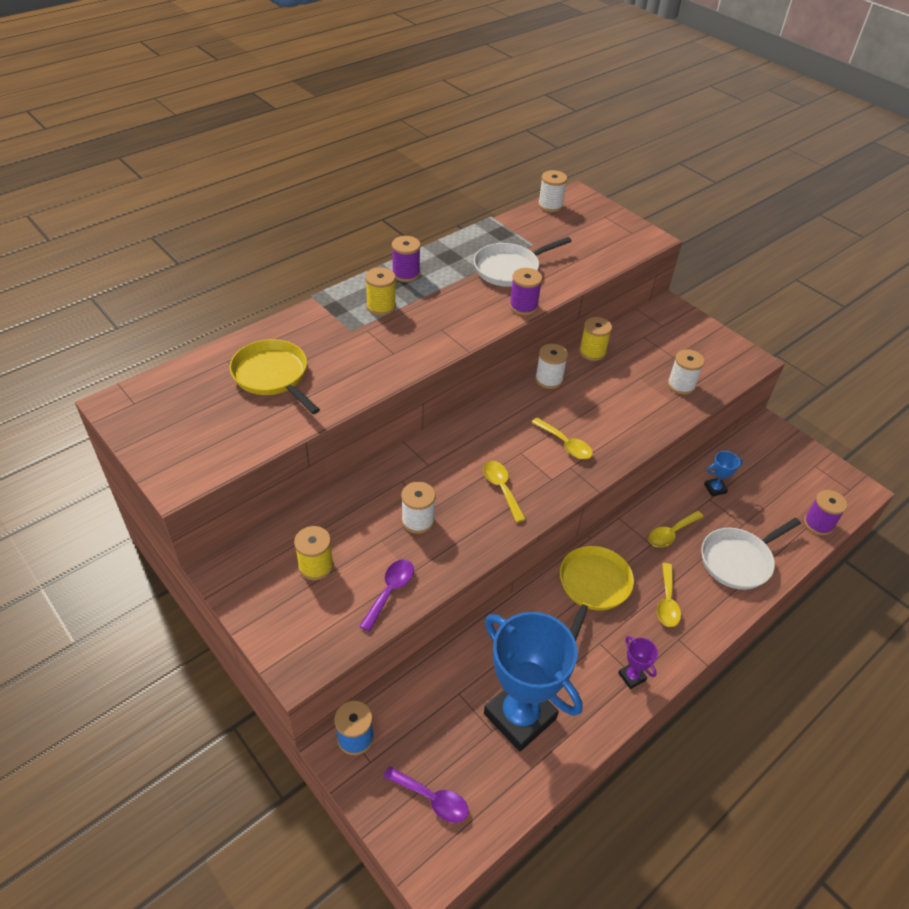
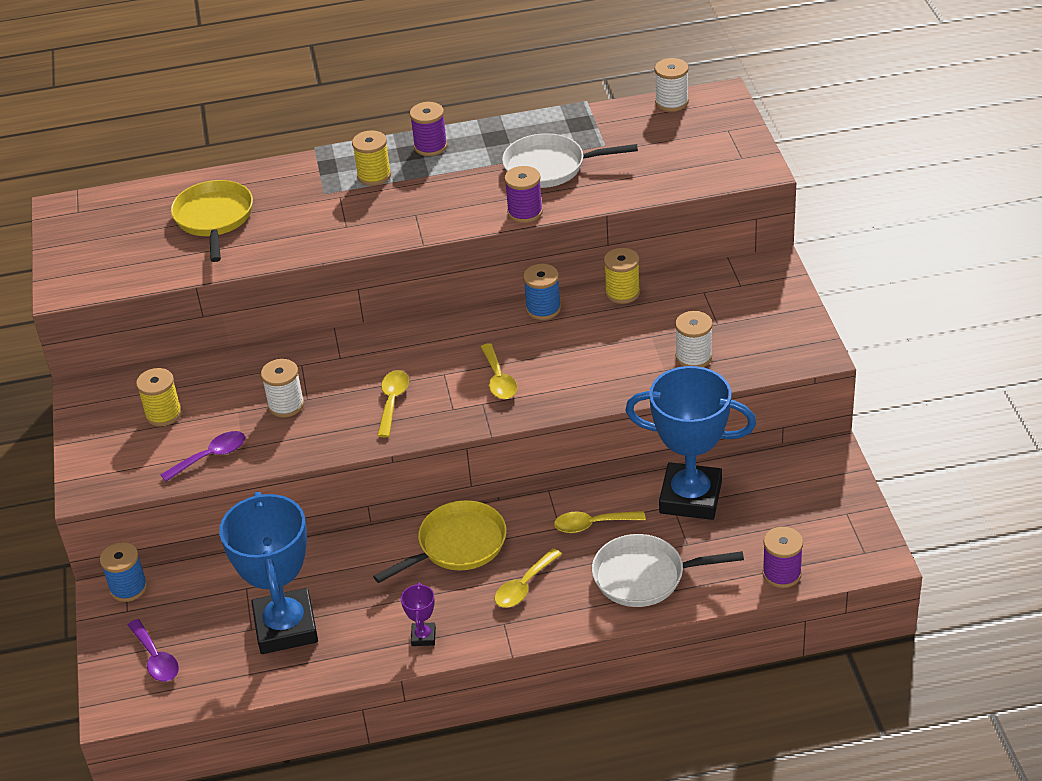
camera: 35 degrees right, 5 degrees down
white spool [535,344,568,389] -> blue spool [523,264,561,320]
blue trophy [704,451,743,497] -> blue trophy [625,366,756,520], size x2.50

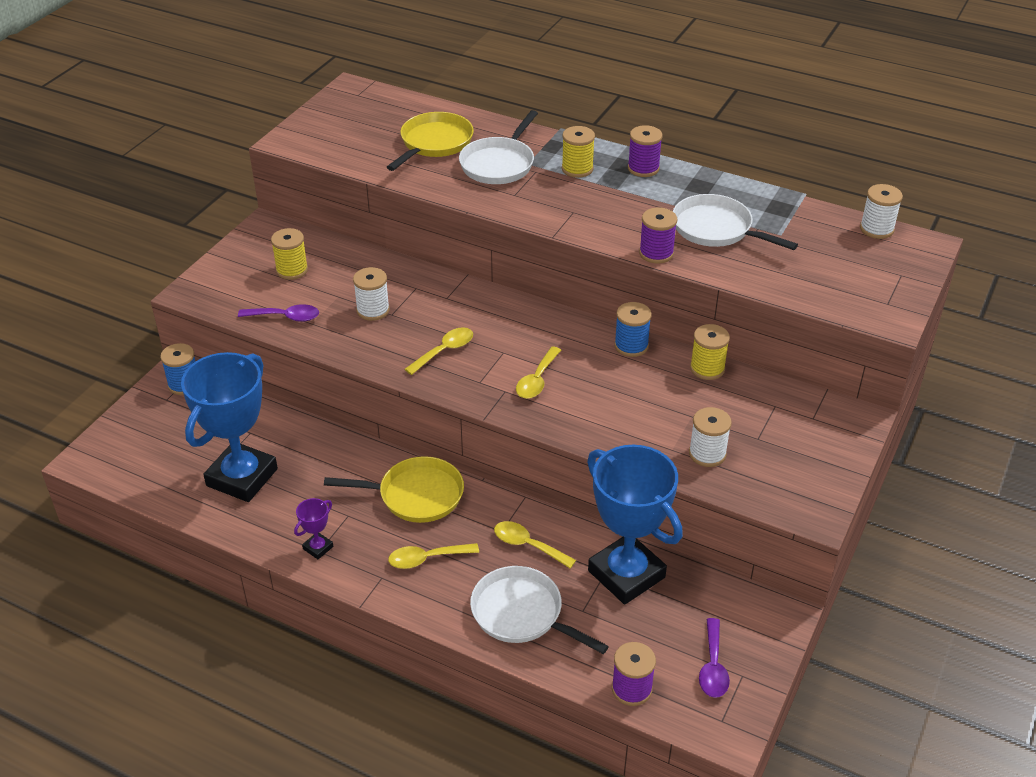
camera: 35 degrees right, 0 degrees up
purple spoon [128,619,179,682] -> purple spoon moved to [699,618,730,698]
none -> white pan [459,110,538,184]

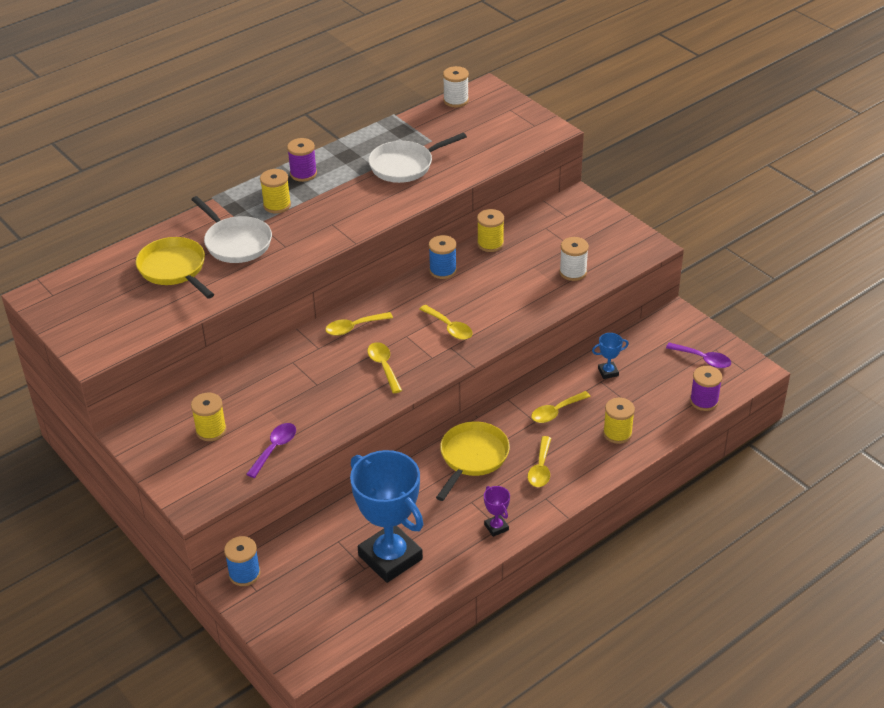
camera: 65 degrees left, 0 degrees up
white spool [353,267,390,321] -> none
white pan [470,566,609,654] -> yellow spool [603,398,635,444]
blue trophy [587,445,683,605] -> blue trophy [592,333,629,379], size x0.40
purple spool [639,208,677,263] -> none
none -> yellow spoon [325,312,393,336]

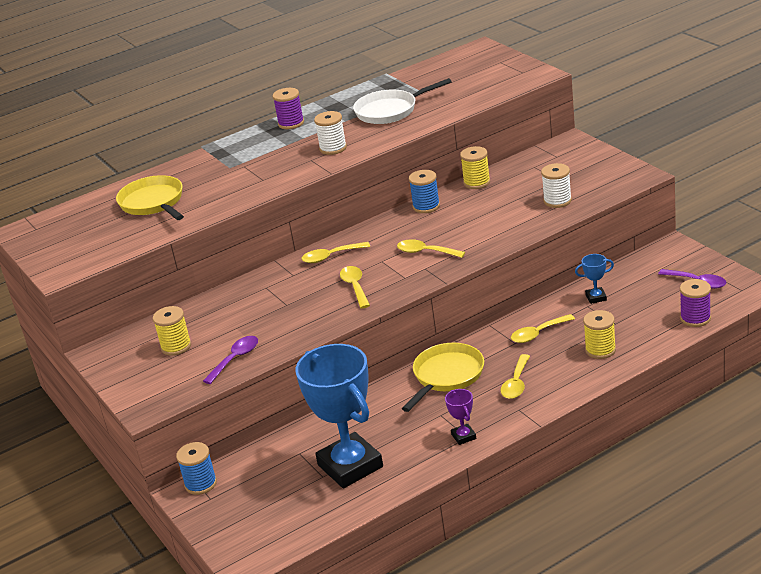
camera: 10 degrees right, 10 degrees down
white pan [191,196,272,263] -> none
yellow spool [260,169,291,213] -> none
yellow spoon [420,305,473,340] -> yellow spoon turned 150 degrees clockwise [397,239,465,258]
white spool [443,66,469,107] -> white spool moved to [314,111,347,155]

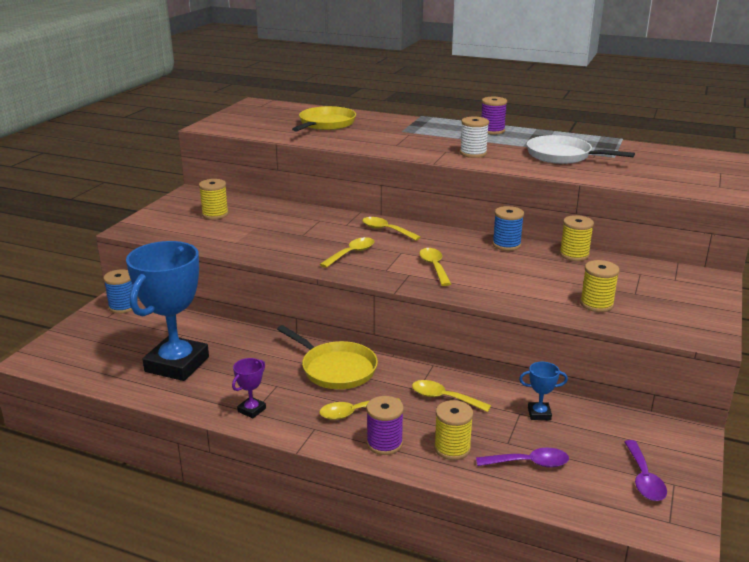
camera: 50 degrees right, 5 degrees down
purple spoon [203,336,258,384] -> purple spoon moved to [476,447,569,467]
yellow pan [402,343,484,412] -> yellow pan turned 45 degrees clockwise [277,325,378,389]
white spool [541,163,572,208] -> yellow spool [580,260,620,312]
blue trophy [575,254,614,304] -> blue trophy turned 45 degrees counterclockwise [519,362,568,420]
purple spool [680,279,711,327] -> purple spool moved to [366,396,404,455]

